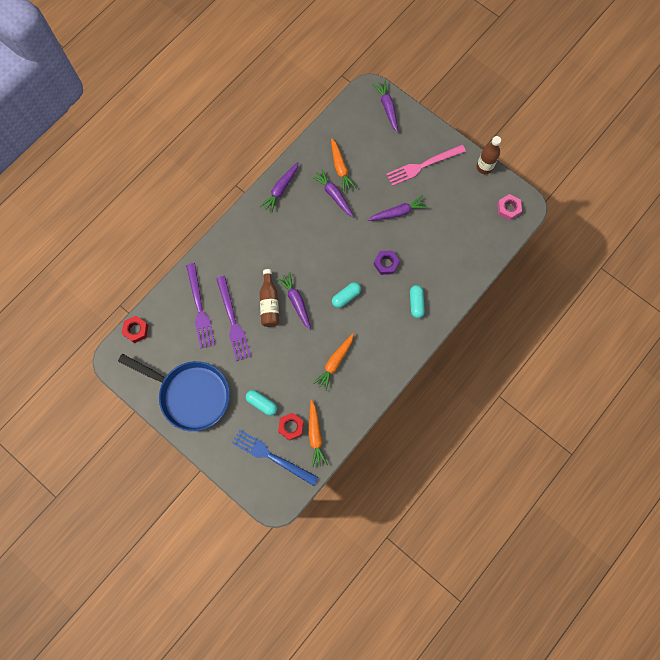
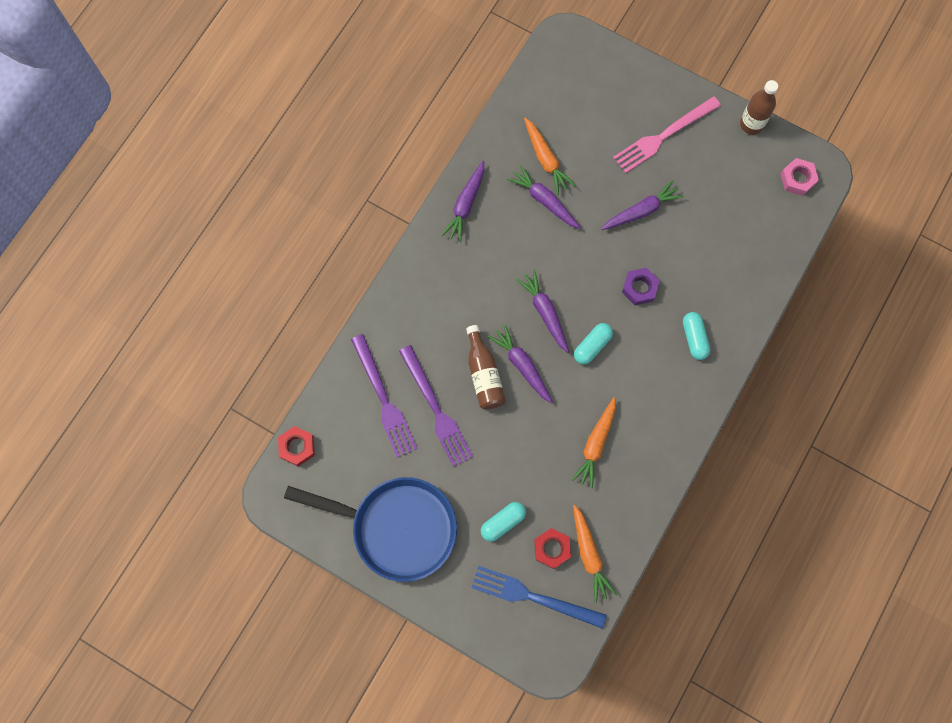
camera: 10 degrees left, 0 degrees up
turquoise capsule [246,390,277,416] -> turquoise capsule turned 60 degrees counterclockwise [481,502,526,542]
purple carrot [373,80,398,133] -> purple carrot moved to [516,269,569,353]

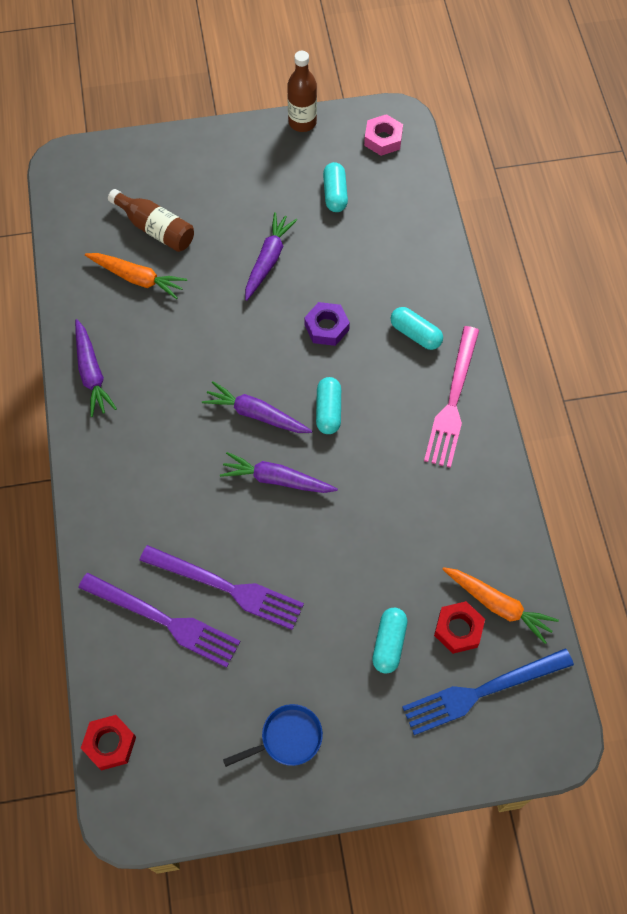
camera: 40 degrees left, 10 degrees down
blue pan [284,477,457,582] -> blue pan [223,704,323,767], size x0.44
brown bottle [466,325,506,410] -> brown bottle moved to [108,189,194,252]
purple carrot [507,165,581,229] -> none
orange carrot [572,397,616,488] -> none
pink fork [613,96,721,173] -> pink fork moved to [424,326,479,468]
none -> turquoise capsule [323,162,348,212]

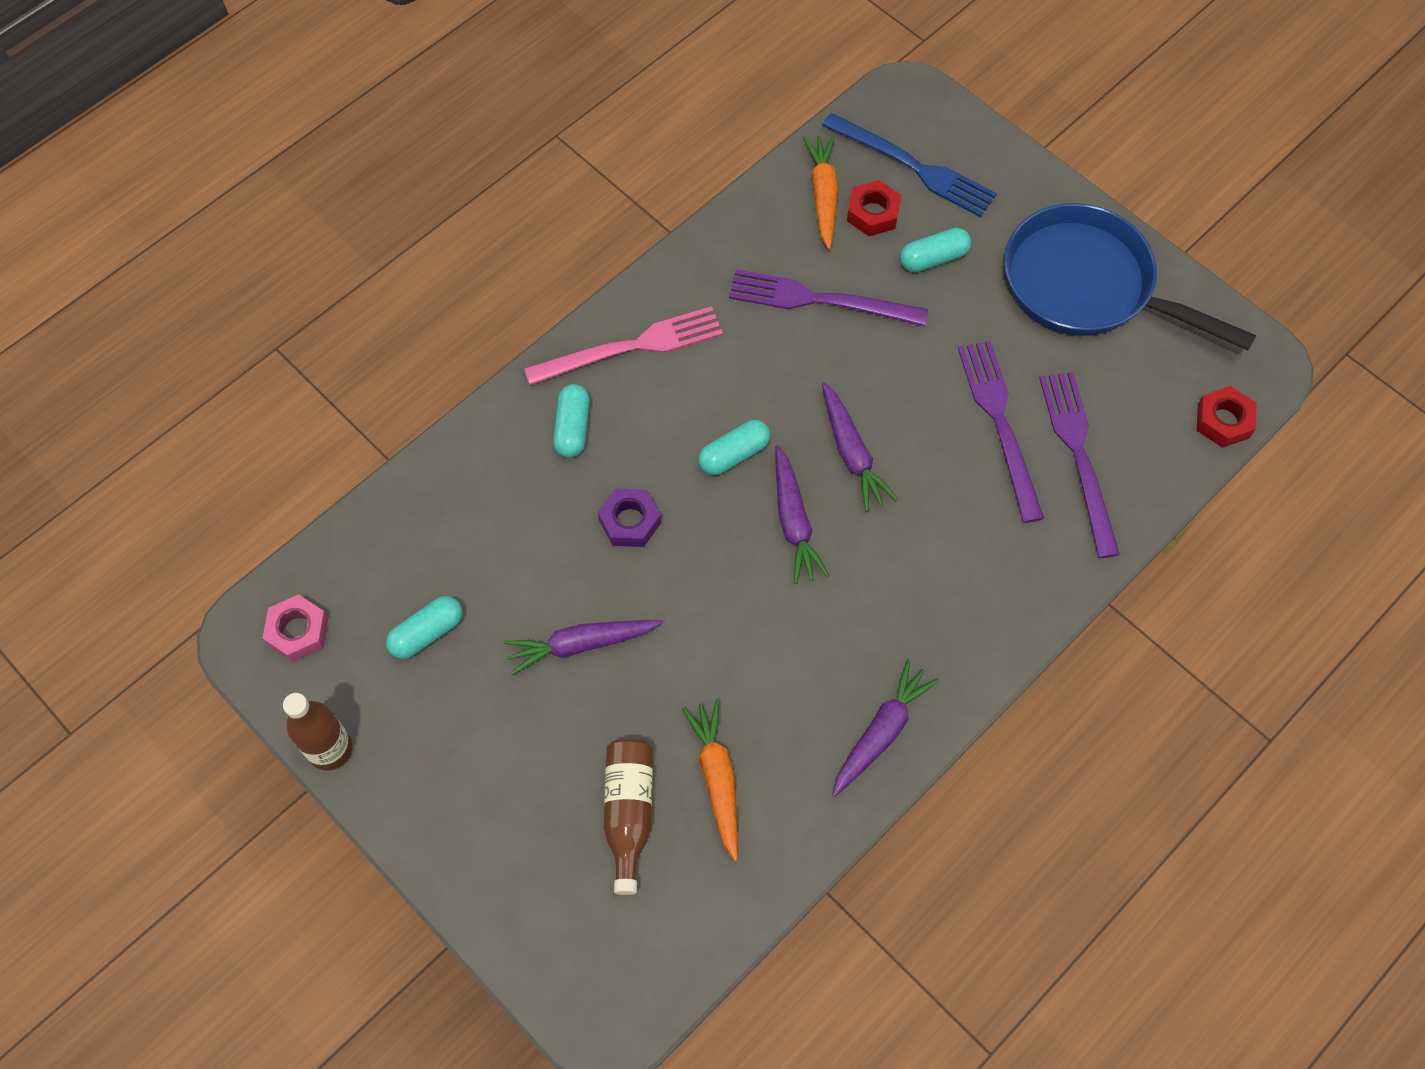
camera: 125 degrees left, 0 degrees up
blue pan [223,704,323,767] -> blue pan [1004,203,1256,350], size x2.29
none -> purple fork [729,269,928,326]

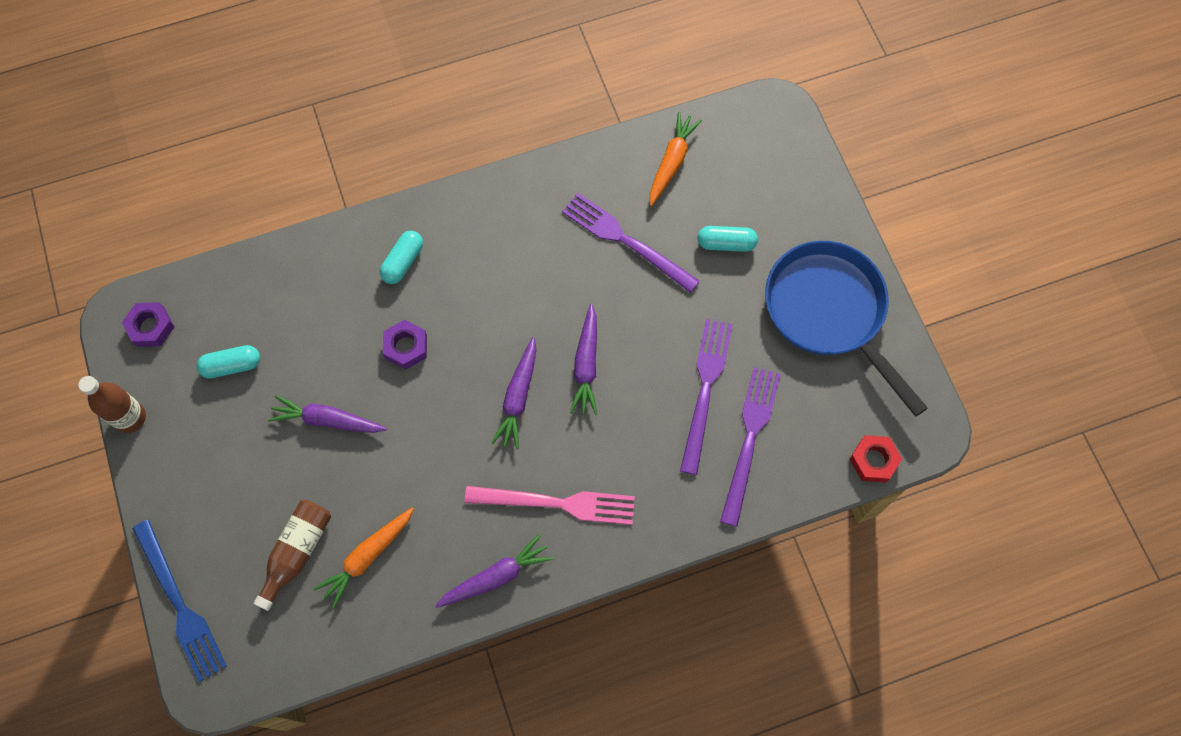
camera: 25 degrees right, 5 degrees up
pink nut [263,594,328,662] -> purple nut [122,302,175,347]
pink fork [524,306,723,385] -> pink fork moved to [465,486,635,525]
orange carrot [682,700,738,861] -> orange carrot turned 150 degrees counterclockwise [314,507,414,608]
turquoise capsule [698,420,770,475] -> none
blue fork [822,113,997,217] -> blue fork moved to [132,519,227,682]
red nut [847,180,901,236] -> none

